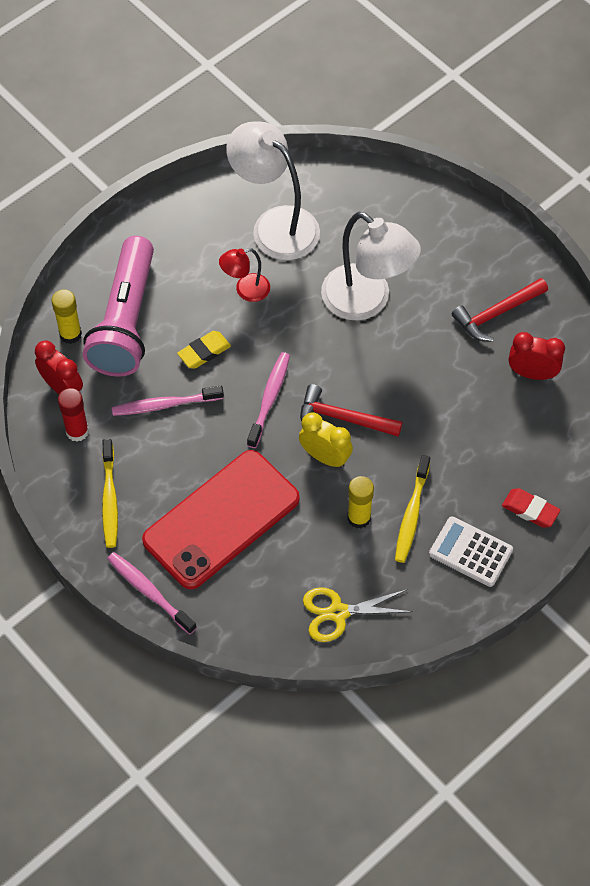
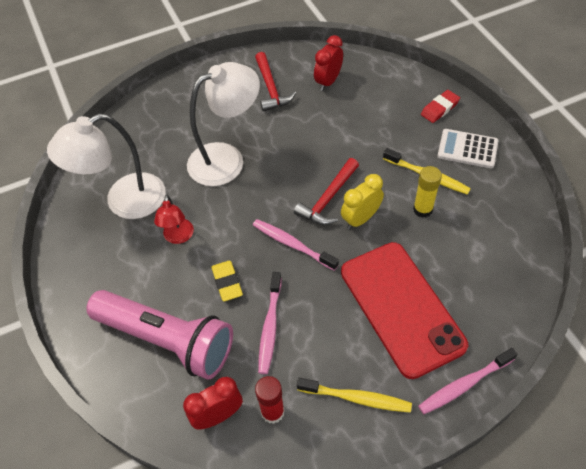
camera: 70 degrees left, 5 degrees down
yellow glue stick [51,289,82,344] -> none
yellow scissors [303,587,413,642] -> none
white calculator [429,516,513,587] -> white calculator turned 60 degrees clockwise [437,129,498,168]

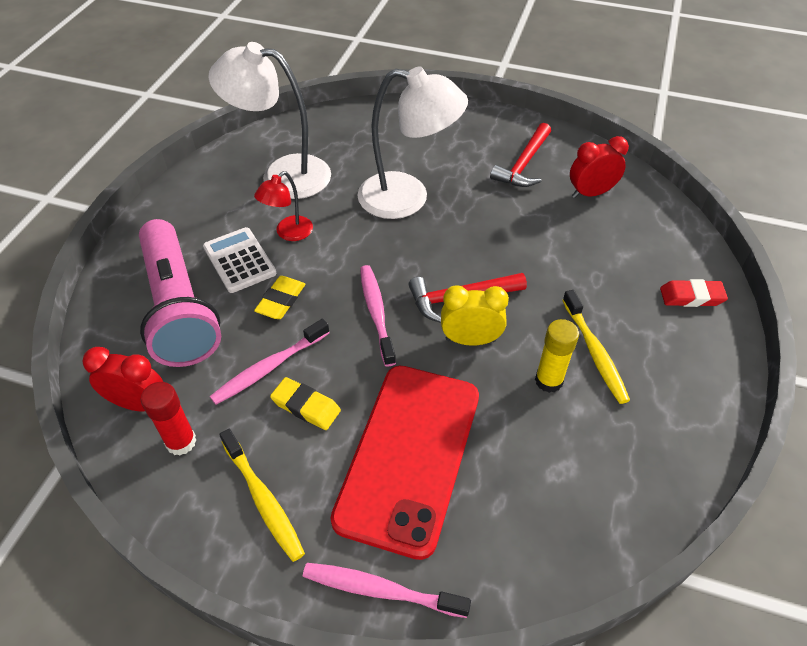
camera: 40 degrees right, 5 degrees down
white calculator [437,129,498,168] -> white calculator moved to [203,227,276,293]
none -> yellow eraser [270,377,341,430]

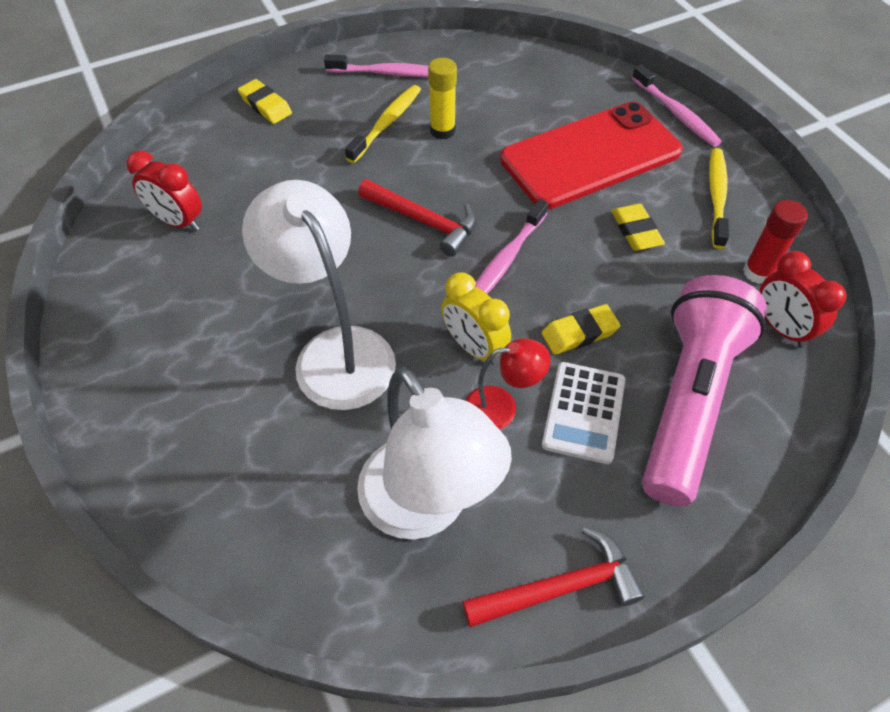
camera: 135 degrees left, 5 degrees up
pink toothbrush [210,319,329,405] -> pink toothbrush moved to [324,54,428,77]
yellow clock [441,285,509,346] -> yellow clock moved to [441,272,511,365]
red hammer [490,123,551,187] -> red hammer moved to [462,527,645,628]
red eraser [660,279,728,307] -> yellow eraser [238,79,292,124]

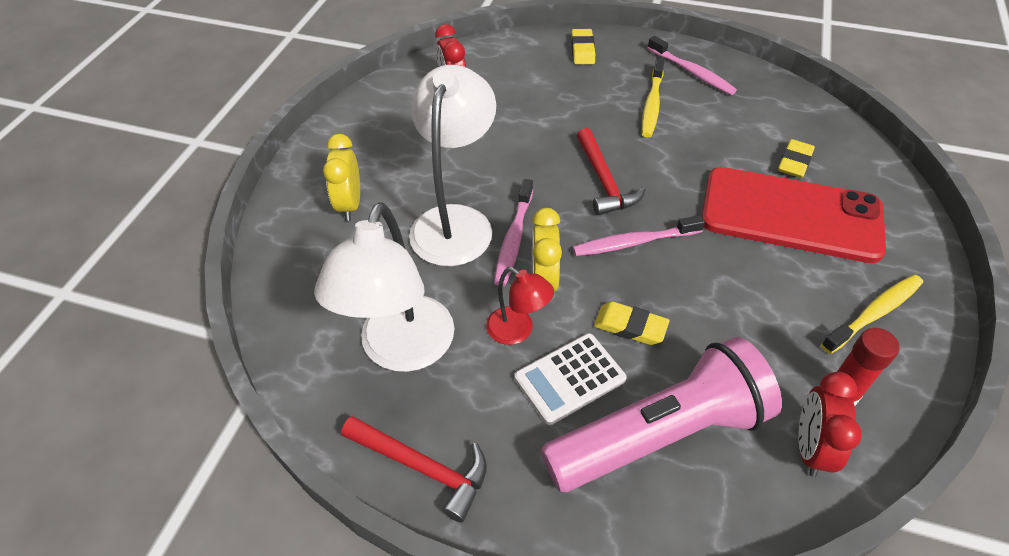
camera: 45 degrees right, 5 degrees down
yellow toothbrush [345,85,421,163] -> yellow toothbrush turned 120 degrees clockwise [642,59,665,137]
yellow glue stick [428,58,457,139] -> none
yellow eraser [612,204,665,251] -> yellow eraser moved to [778,139,815,178]
pink toothbrush [632,64,722,147] -> pink toothbrush moved to [494,179,533,286]
none -> yellow clock [323,134,360,221]

